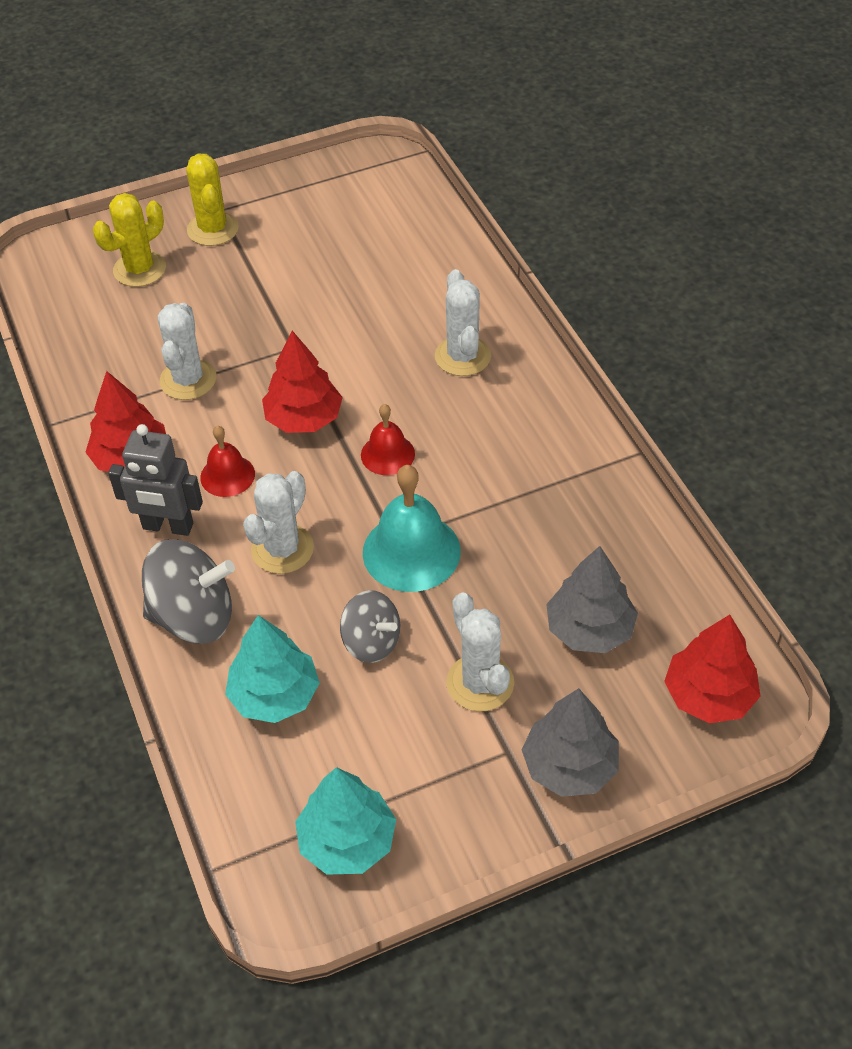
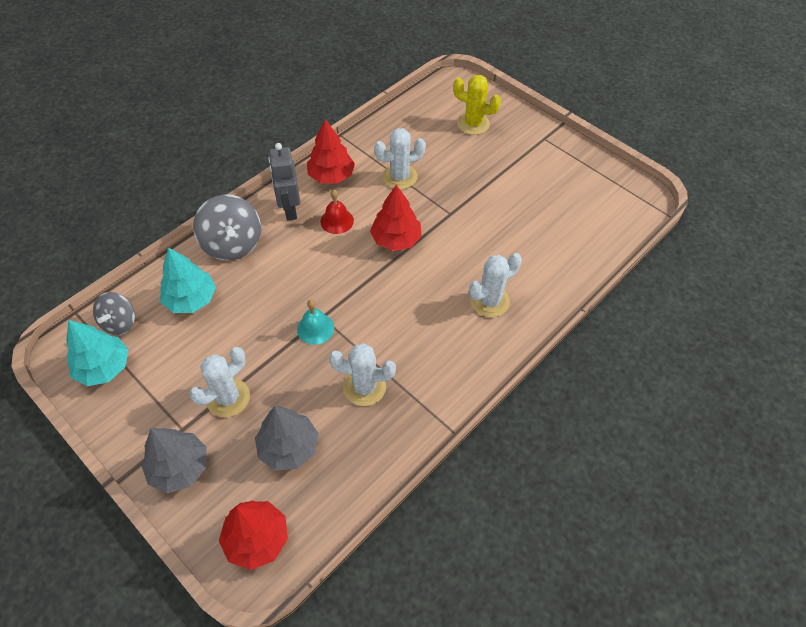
camera: 65 degrees right, 5 degrees up
yellow cactus [186,154,239,246] -> none
white cactus [243,471,314,574] -> white cactus moved to [329,343,396,406]
grey spinning top [340,590,400,663] -> grey spinning top moved to [93,292,135,335]
red bell [361,404,415,475] -> none
turquoise bell [363,465,461,592] -> turquoise bell [297,300,334,345], size x0.58

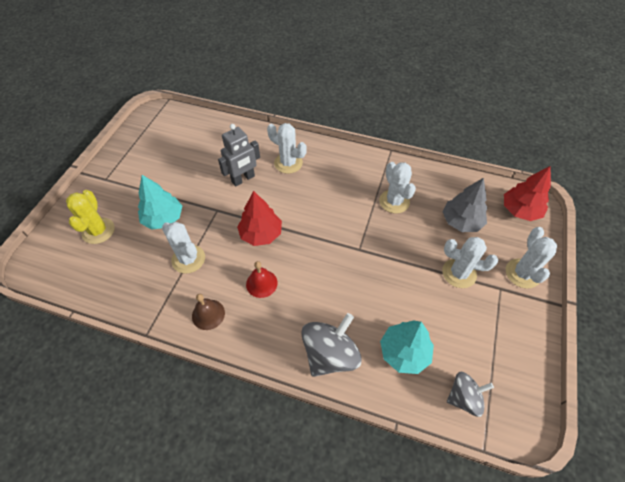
camera: 115 degrees left, 0 degrees up
turquoise tree [66,320,129,386] -> turquoise tree moved to [138,175,182,230]
grey tree [142,428,207,493] -> white cactus [506,227,557,289]
grey robot [268,143,300,221] -> grey robot moved to [218,124,260,186]
turquoise bell [297,300,334,345] -> none
red tree [307,119,355,184] -> brown bell [192,294,225,330]

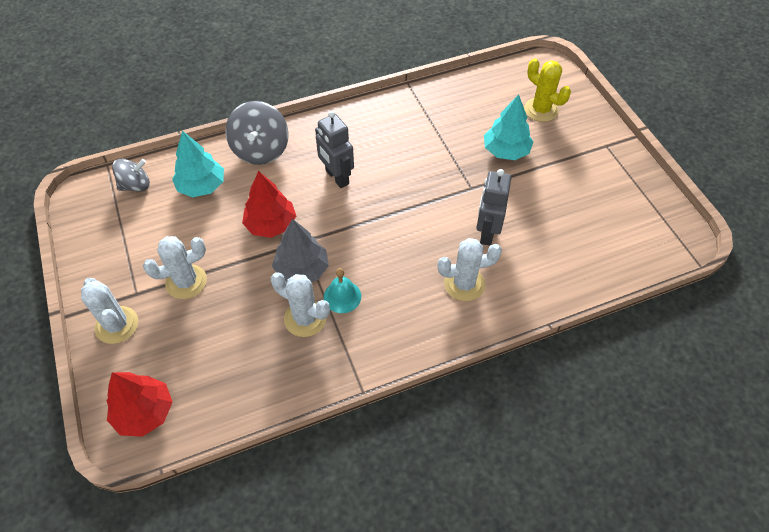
camera: 140 degrees right, 0 degrees up
white cactus [162,222,205,274] -> none
brown bell [192,294,225,330] -> none
red tree [237,191,282,246] -> red tree moved to [242,171,296,238]
red bell [246,261,278,298] -> none
grey tree [443,178,487,232] -> grey tree moved to [272,219,329,282]
grey spinning top [447,372,494,417] -> grey spinning top turned 150 degrees counterclockwise [112,159,150,192]
none -> grey robot [315,111,354,188]
none -> turquoise bell [324,268,361,313]

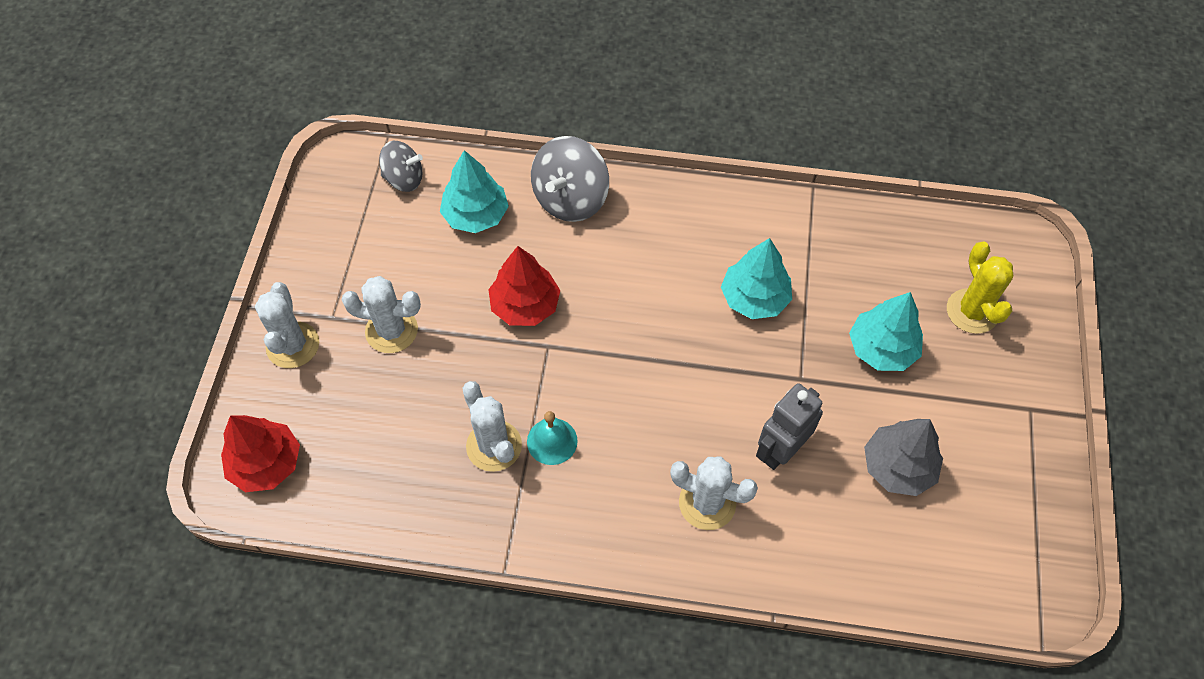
camera: 30 degrees right, 5 degrees up
grey tree [272,219,329,282] -> grey tree moved to [864,419,943,496]
grey robot [315,111,354,188] -> none
none -> turquoise tree [721,238,792,319]

